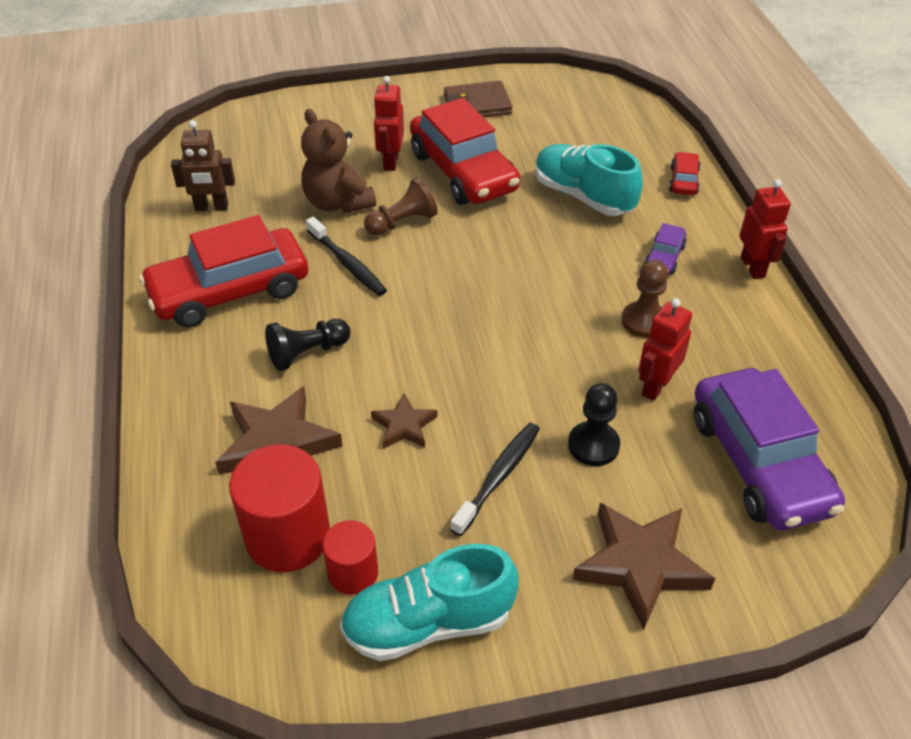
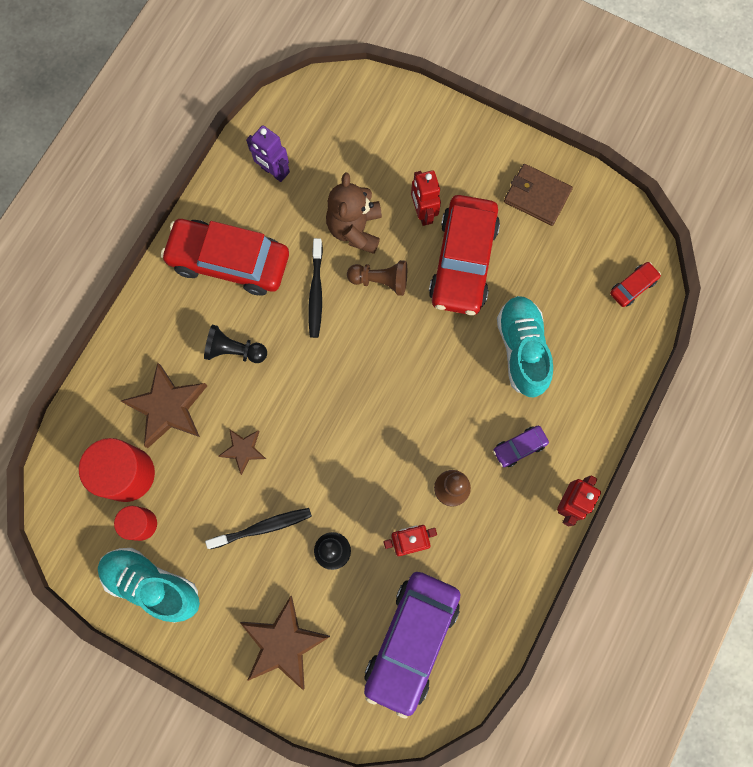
camera: 40 degrees right, 30 degrees up
brown robot [171,120,235,211] -> purple robot [246,125,290,182]
red robot [374,76,404,171] -> red robot turned 60 degrees counterclockwise [411,170,441,226]
red car [669,152,701,195] -> red car moved to [610,262,661,307]

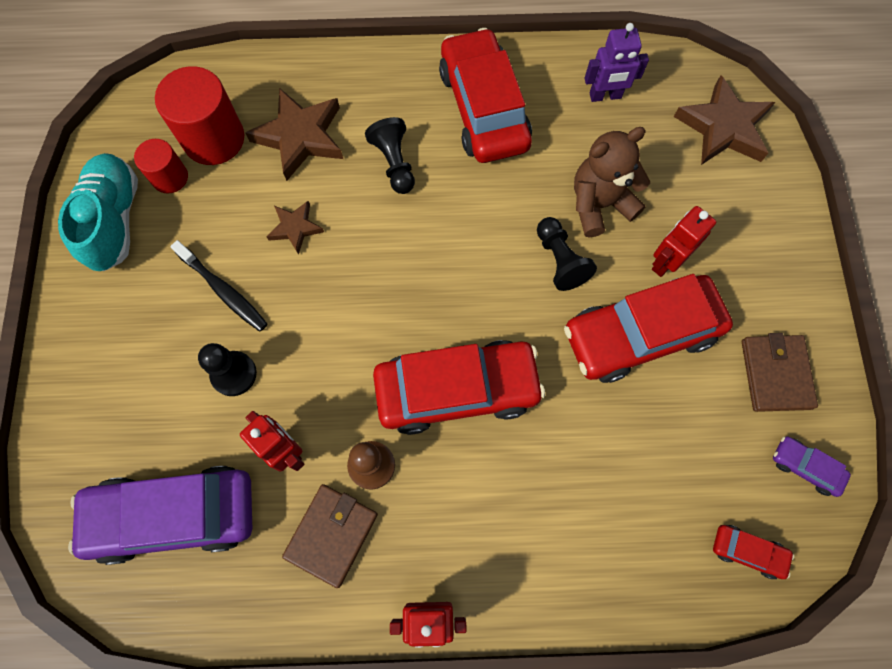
camera: 60 degrees right, 5 degrees down
brown star [240,596,330,690] -> brown star moved to [674,75,775,165]
purple robot [246,125,290,182] -> purple robot turned 105 degrees counterclockwise [585,23,649,102]
black toothbrush [308,238,323,338] -> none
brown pawn [347,260,407,296] -> black pawn [537,217,597,291]
purple car [493,426,549,467] -> purple car moved to [773,436,851,497]
turquoise shoe [497,296,553,398] -> none
none -> brown wallet [282,484,378,588]
none -> red car [373,340,545,435]

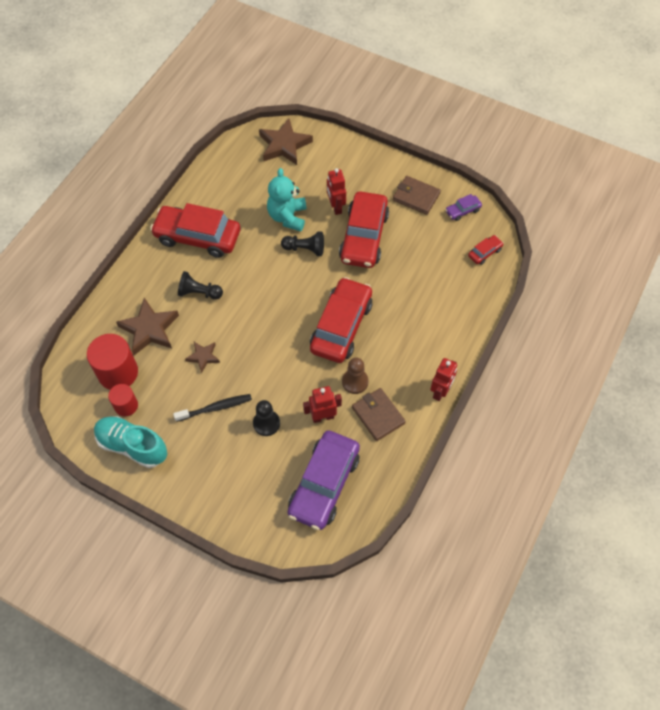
camera: 60 degrees left, 10 degrees down
brown teddy bear [574,127,650,238] -> turquoise teddy bear [267,168,306,231]
purple robot [585,23,649,102] -> none

